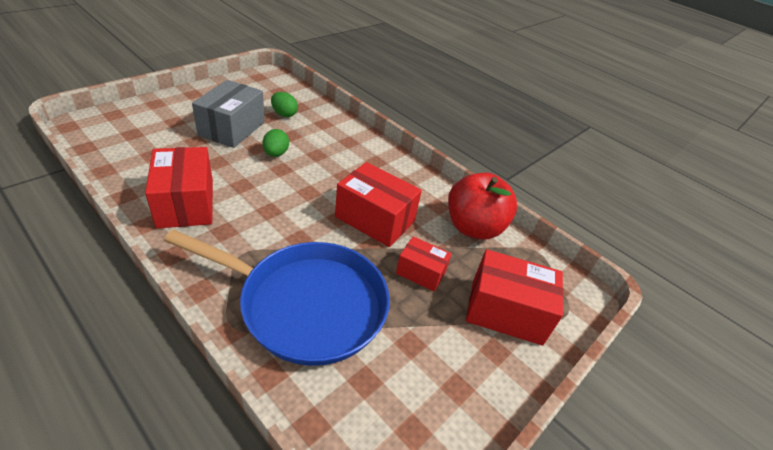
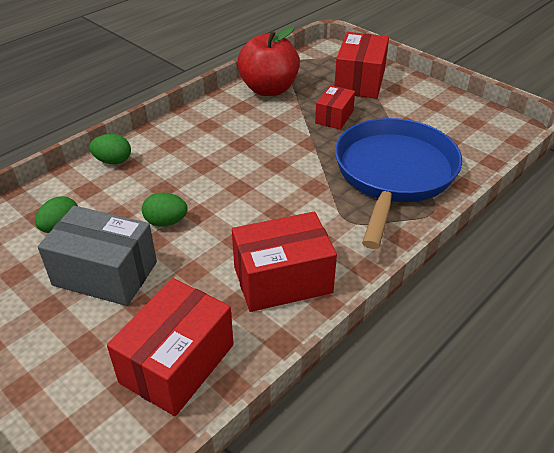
camera: 85 degrees left, 0 degrees up
red box [335,162,422,247] -> red box moved to [107,278,234,416]
none -> green egg [89,134,131,165]

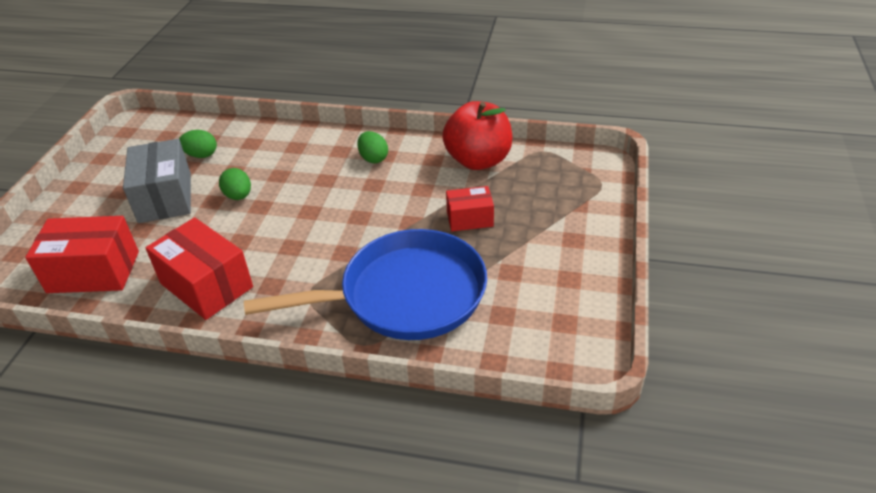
camera: 60 degrees right, 0 degrees up
green egg [89,134,131,165] -> green egg moved to [357,131,388,163]
red box [334,32,389,99] -> none

